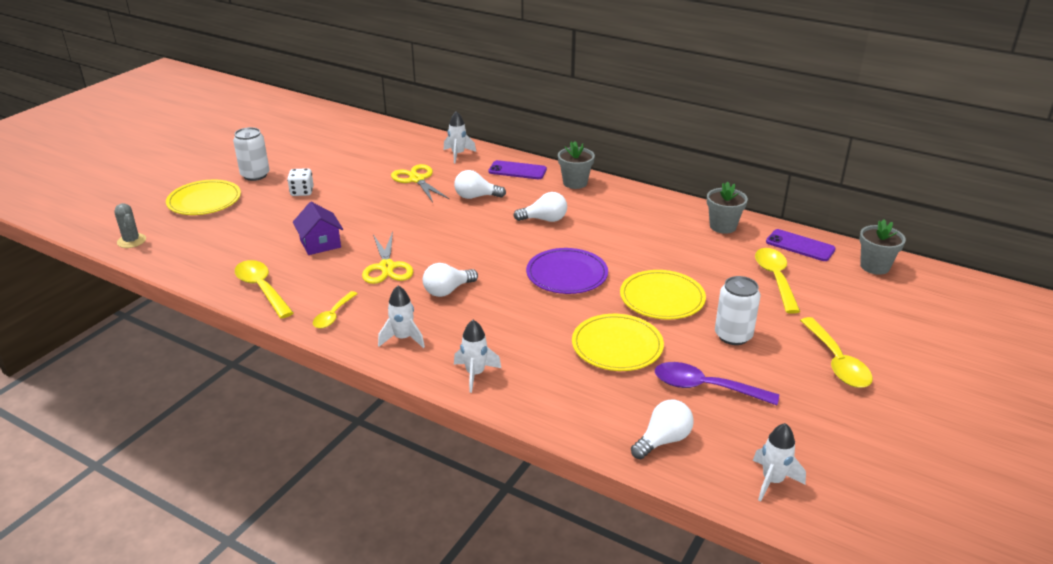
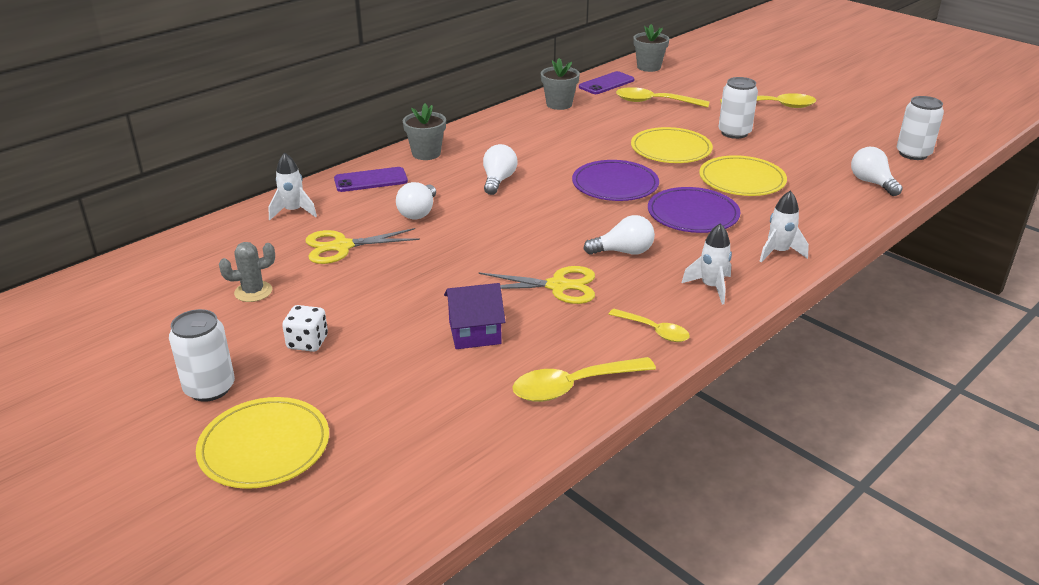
camera: 75 degrees left, 0 degrees up
grey cactus [114,203,146,248] -> grey cactus moved to [219,242,275,302]
white light bulb [423,263,478,297] -> white light bulb turned 75 degrees counterclockwise [583,215,655,255]
purple phone [489,160,547,179] -> purple phone turned 45 degrees clockwise [334,167,408,192]
purple spoon [655,362,779,405] -> none
white rocket [753,423,806,501] -> white can [897,96,944,160]
none -> purple plate [648,187,741,233]

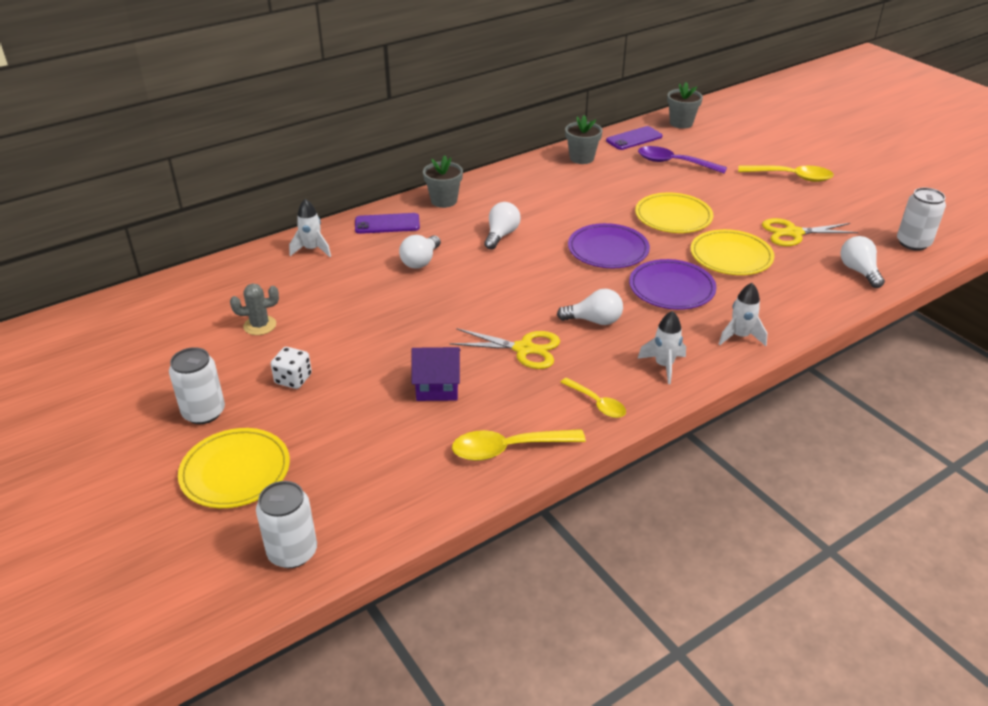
camera: 10 degrees right, 5 degrees up
yellow scissors [305,228,420,264] -> yellow scissors moved to [762,218,859,246]
yellow spoon [616,87,709,108] -> purple spoon [638,146,727,173]
white can [718,77,758,139] -> white can moved to [256,481,317,568]

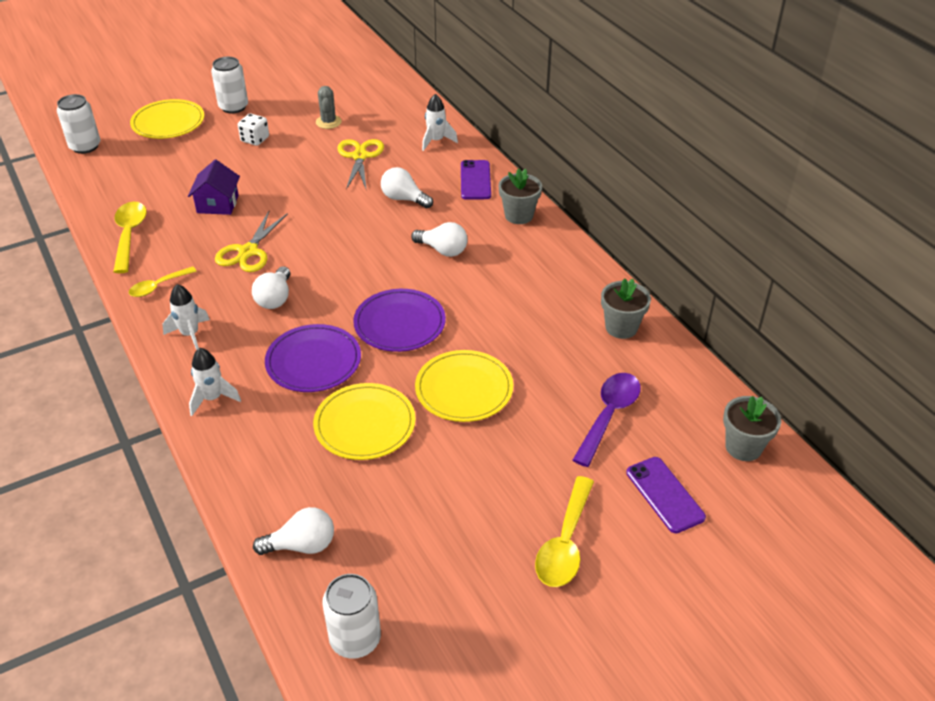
camera: 95 degrees right, 5 degrees up
purple phone [606,126,662,150] -> purple phone moved to [626,457,706,534]
yellow scissors [762,218,859,246] -> yellow scissors moved to [337,139,384,189]

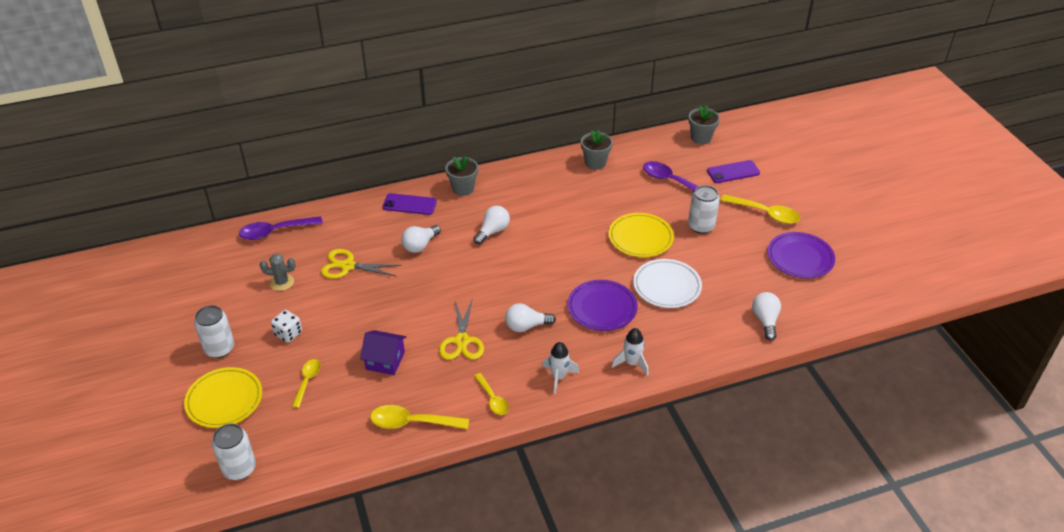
camera: 80 degrees left, 0 degrees up
yellow scissors [215,211,288,272] -> yellow scissors turned 60 degrees clockwise [439,298,484,360]
white light bulb [252,266,290,309] -> white light bulb turned 150 degrees clockwise [505,304,556,332]
yellow plate [313,383,416,460] -> white plate [633,259,702,308]
white can [322,574,381,659] -> white can moved to [688,185,720,234]
purple plate [353,289,446,352] -> purple plate moved to [767,232,835,278]
white rocket [422,94,458,151] -> none
none -> purple spoon [239,216,323,240]
none -> yellow spoon [292,359,321,408]

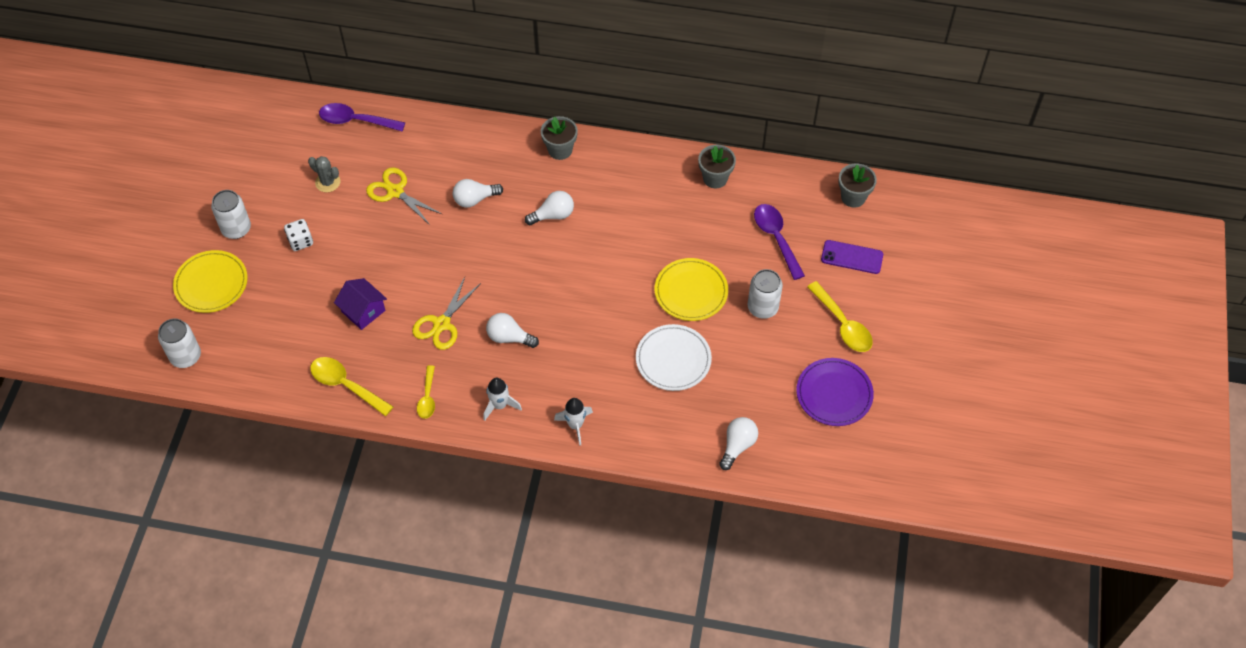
camera: 30 degrees right, 15 degrees up
yellow spoon [292,359,321,408] -> none
purple phone [382,193,437,215] -> none
purple plate [567,280,638,331] -> none

